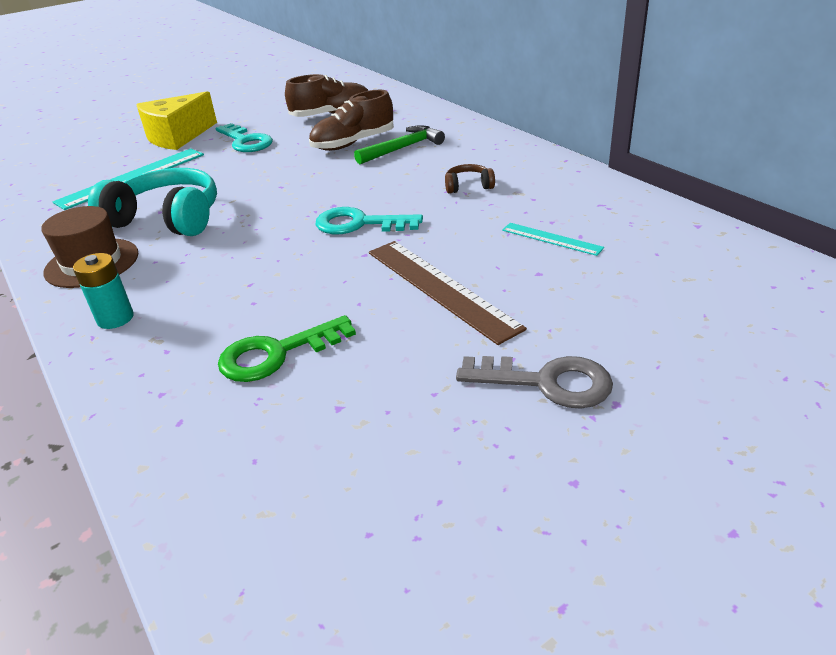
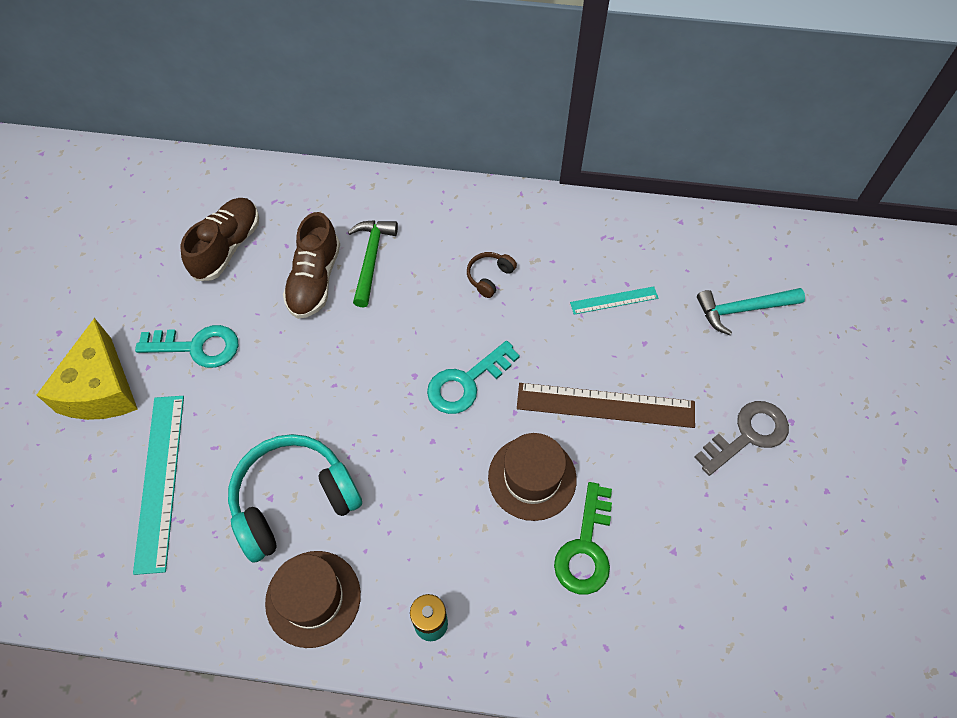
camera: 50 degrees left, 25 degrees up
none -> brown hat [488,433,577,521]
none -> turquoise hammer [697,288,805,335]

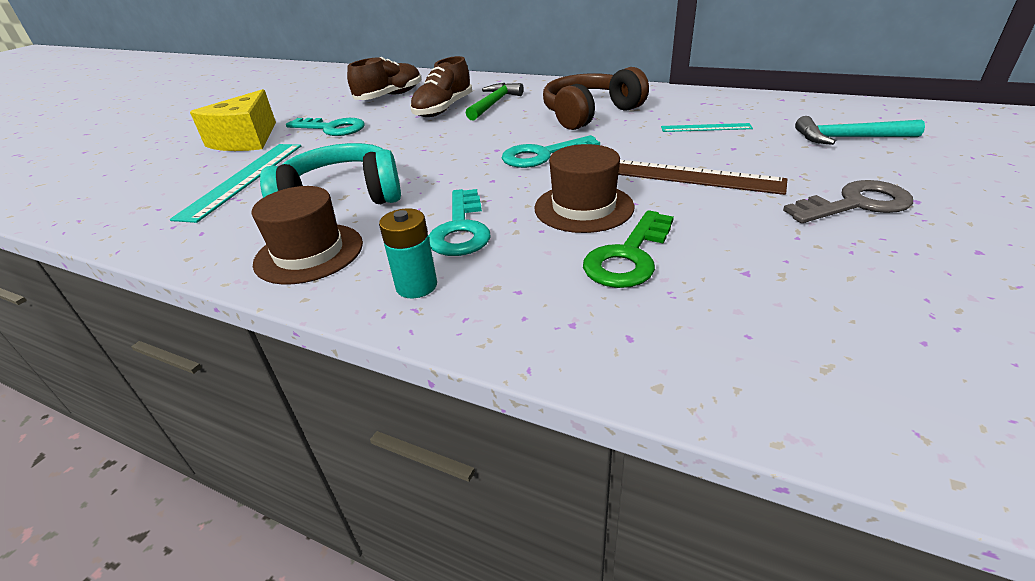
camera: 20 degrees right, 25 degrees down
brown headphones [467,252,517,298] -> brown headphones [543,67,649,130], size x2.24
none -> turquoise key [429,189,491,256]

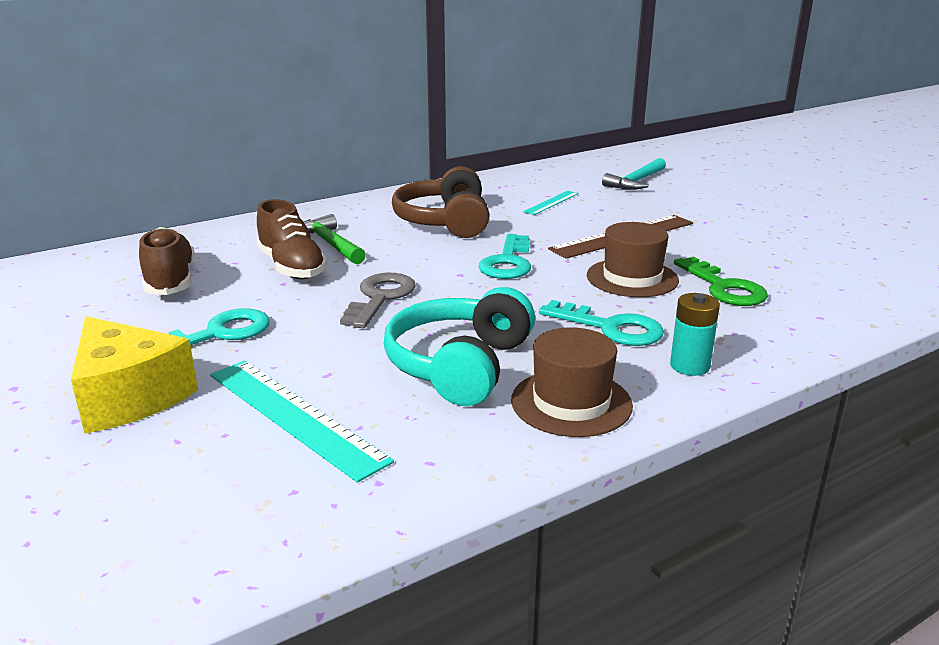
camera: 60 degrees left, 10 degrees down
grey key [783,180,913,223] -> grey key moved to [340,273,416,328]

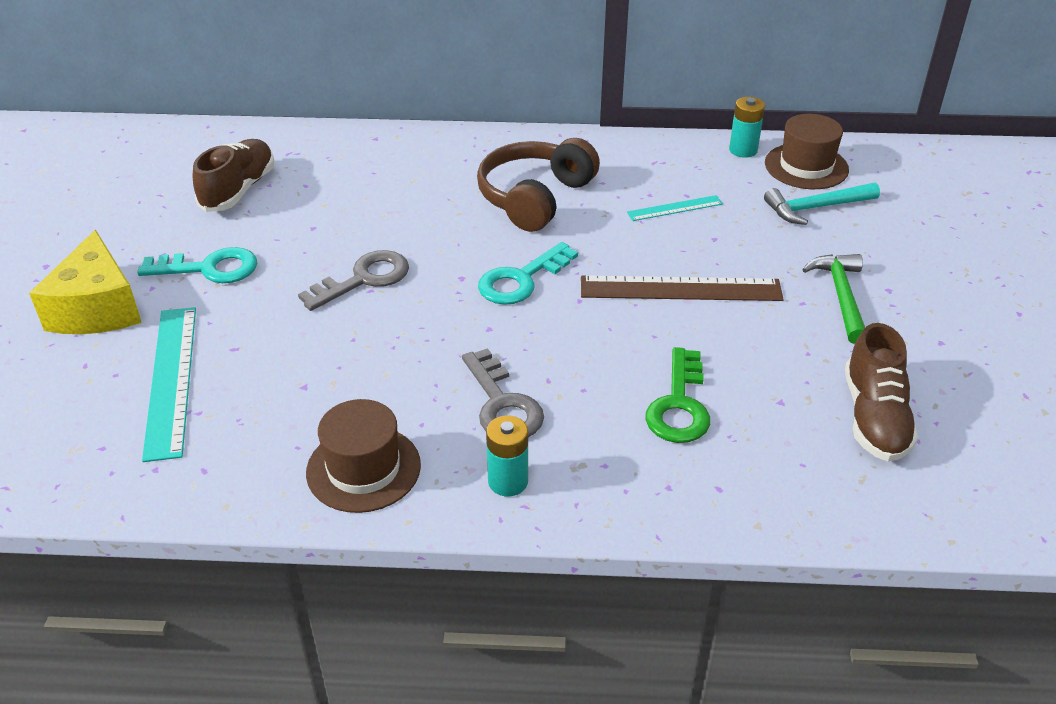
camera: 35 degrees right, 15 degrees up
brown shoe [256,199,328,279] -> brown shoe moved to [845,323,918,462]
green hammer [304,214,366,264] -> green hammer moved to [802,254,865,344]
turquoise headphones [384,287,535,406] -> none
turquoise key [539,300,664,346] -> grey key [462,348,544,437]
brown hat [587,222,679,297] -> brown hat moved to [765,114,849,189]
none -> turquoise battery [729,97,765,158]

